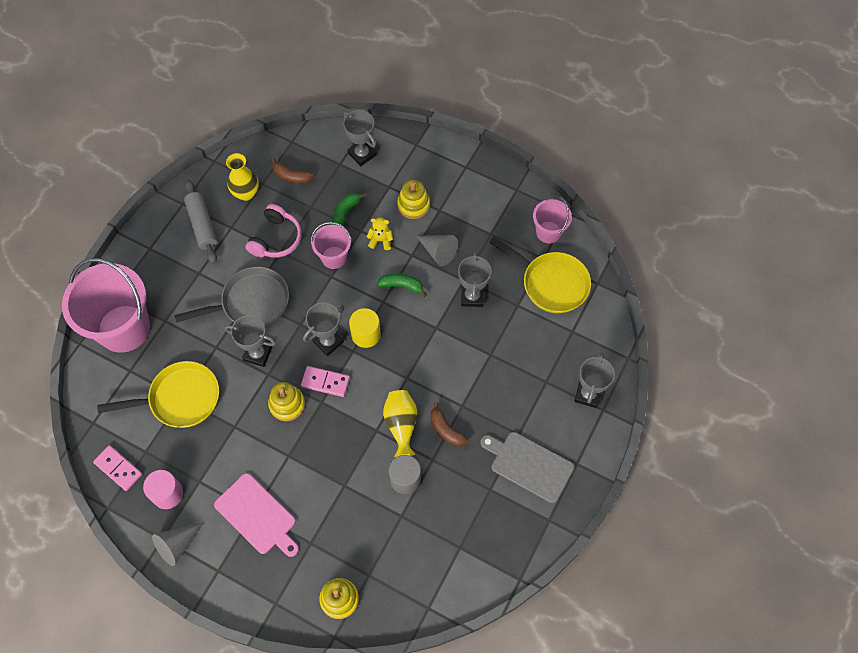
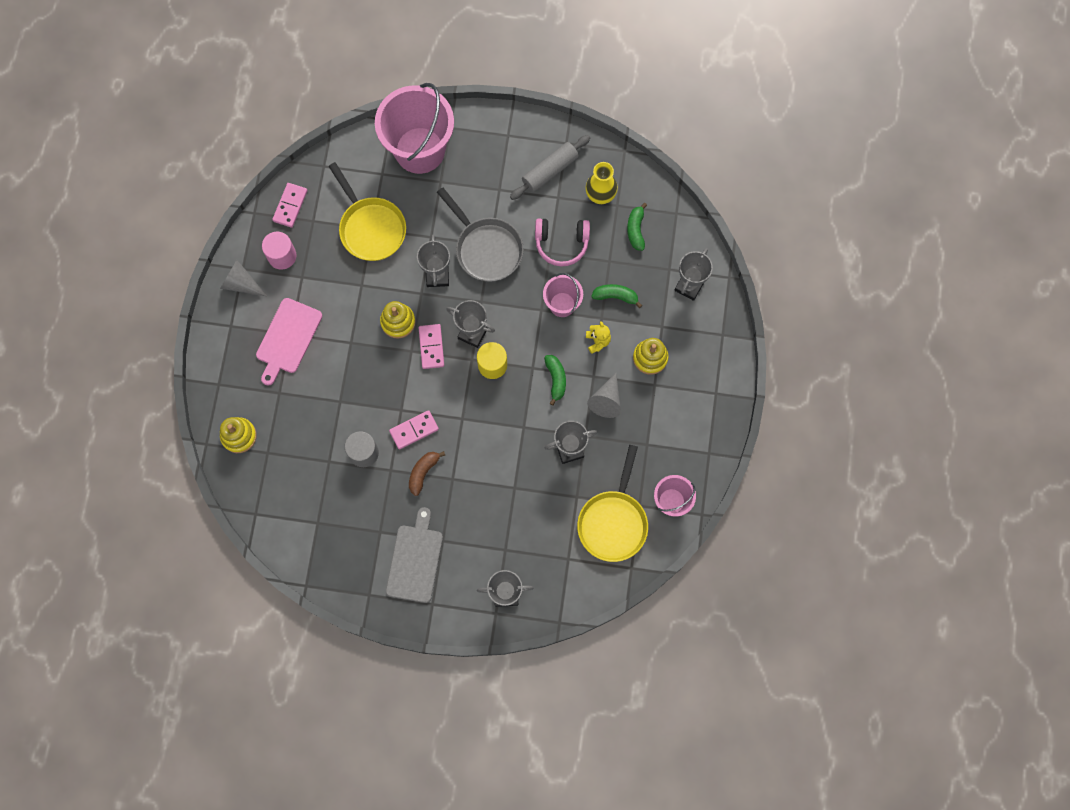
camera: 70 degrees right, 10 degrees up
brown banana [271,158,314,184] -> green banana [627,203,647,251]
yellow vase [383,390,417,457] -> pink domino [389,410,439,449]

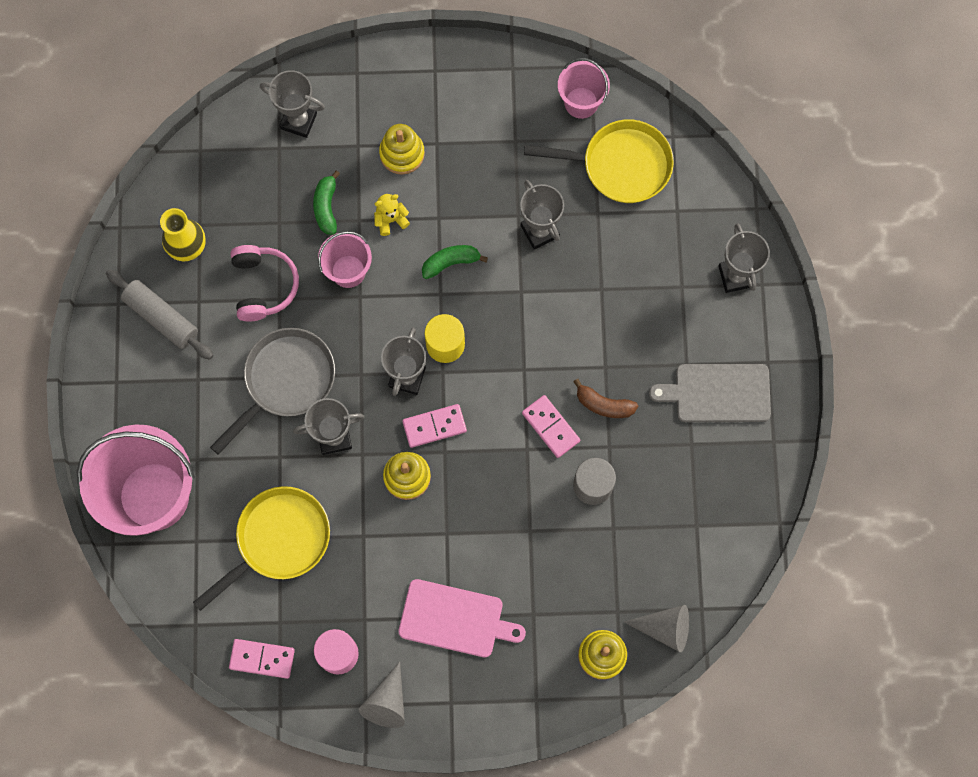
camera: 100 degrees left, 0 degrees up
grey cone [587,373,621,418] -> grey cone moved to [624,605,689,652]
green banana [627,203,647,251] -> none

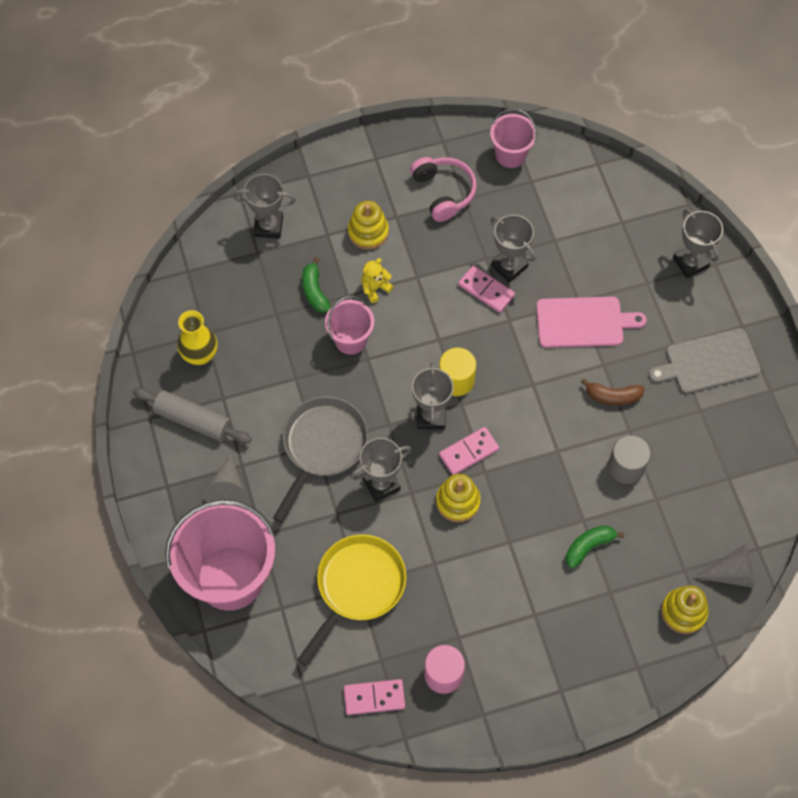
camera: 15 degrees left, 10 degrees down
pink headphones [230,245,299,322] -> pink headphones moved to [410,157,477,222]
grey cone [359,662,405,728] -> grey cone moved to [203,454,247,504]
pink cutting board [399,579,526,657] -> pink cutting board moved to [536,297,647,348]
green banana [422,245,488,279] -> green banana moved to [566,525,624,568]
pink domino [522,395,580,458] -> pink domino moved to [458,265,515,313]
yellow pan [524,119,674,203] -> none

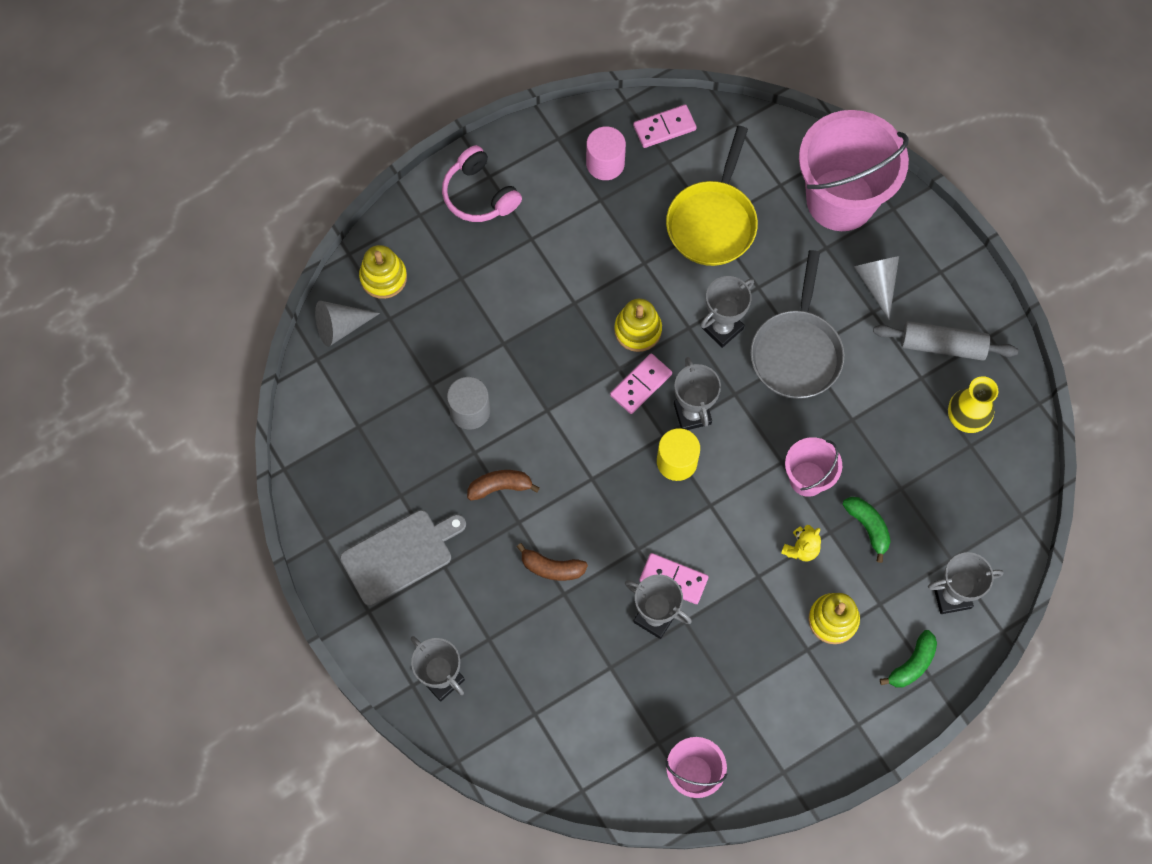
camera: 165 degrees right, 5 degrees up
pink headphones [410,157,477,222] -> pink headphones moved to [442,145,522,222]
pink cutting board [536,297,647,348] -> brown banana [517,543,588,581]
green banana [566,525,624,568] -> green banana moved to [880,630,937,688]

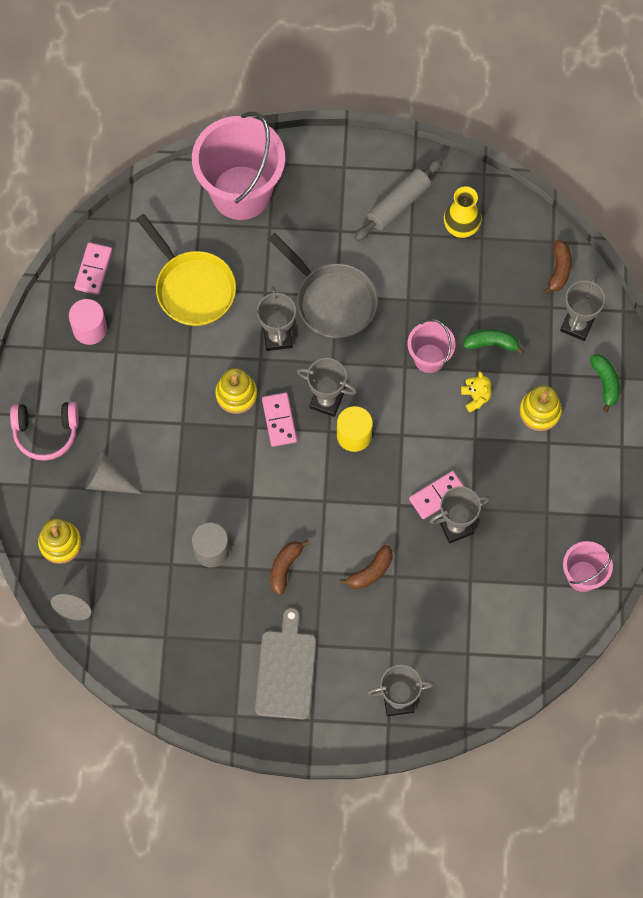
camera: 55 degrees left, 0 degrees up
grey cone [854,256,899,320] -> grey cone moved to [85,452,142,494]
none -> brown banana [543,240,572,295]

